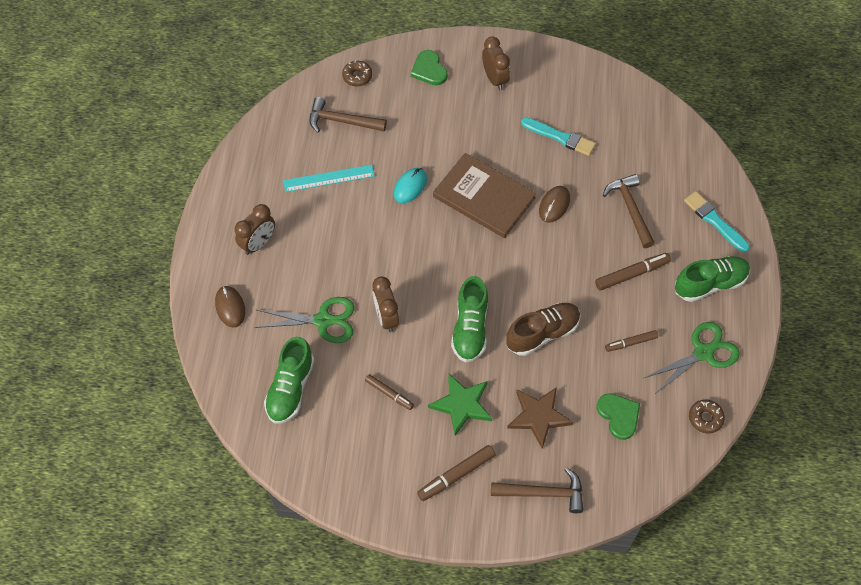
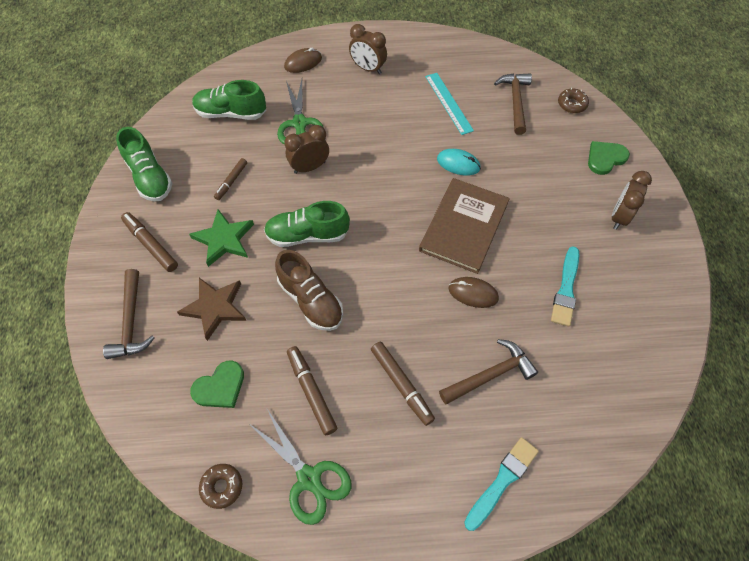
camera: 80 degrees right, 0 degrees up
brown clock [482,36,510,90] -> brown clock turned 150 degrees clockwise [612,171,652,230]
brown marker [605,330,658,352] -> brown marker [287,346,337,436], size x1.52
green shoe [675,256,750,302] -> green shoe moved to [116,127,172,202]

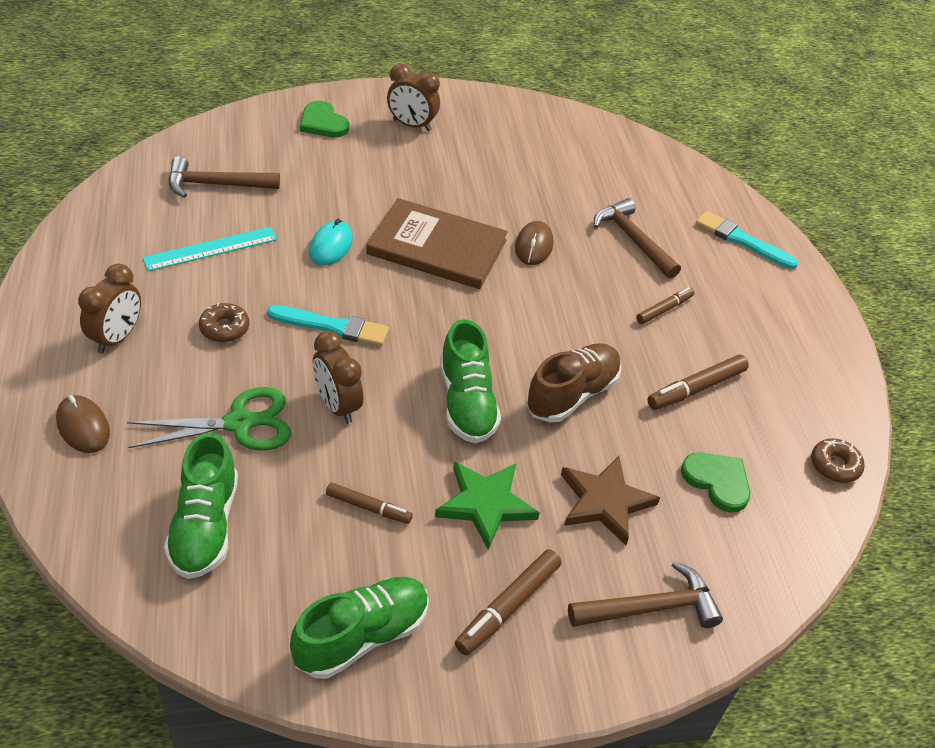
camera: 100 degrees left, 15 degrees down
green scissors [251,409,351,525] -> none
brown marker [371,342,435,426] -> brown marker [636,287,695,324], size x0.66
turquoise brush [551,246,580,327] -> turquoise brush moved to [267,305,389,346]
brown donut [558,88,589,113] -> brown donut moved to [199,303,249,342]

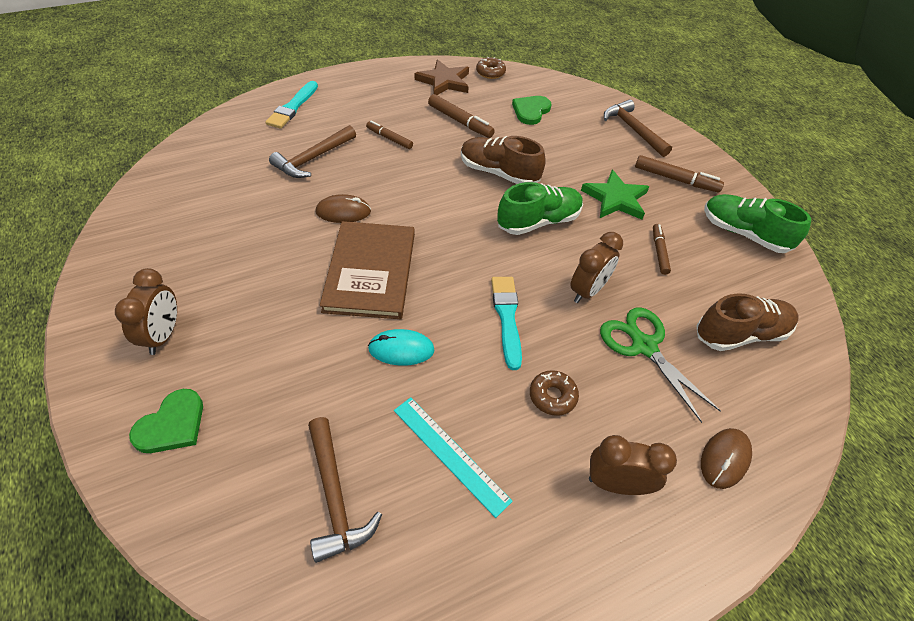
camera: 105 degrees left, 5 degrees up
green shoe [164,432,238,579] -> brown shoe [696,293,799,351]
brown star [561,456,660,545] -> brown star moved to [415,59,469,95]

